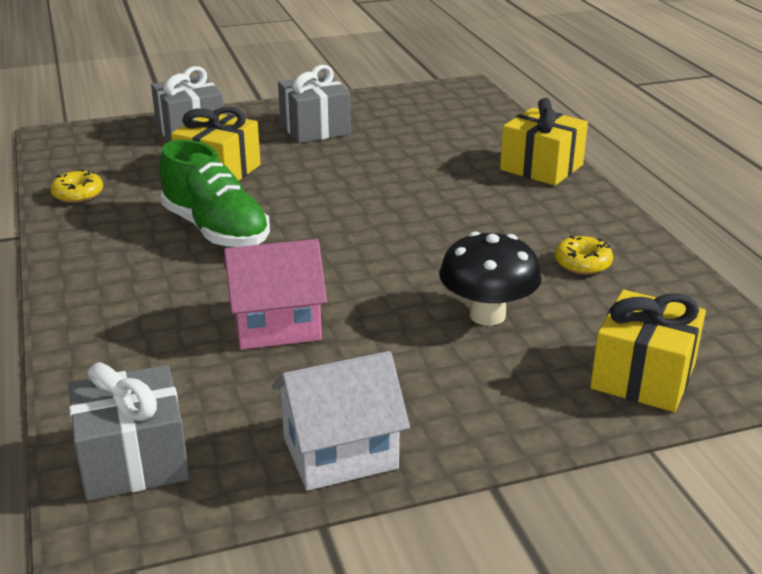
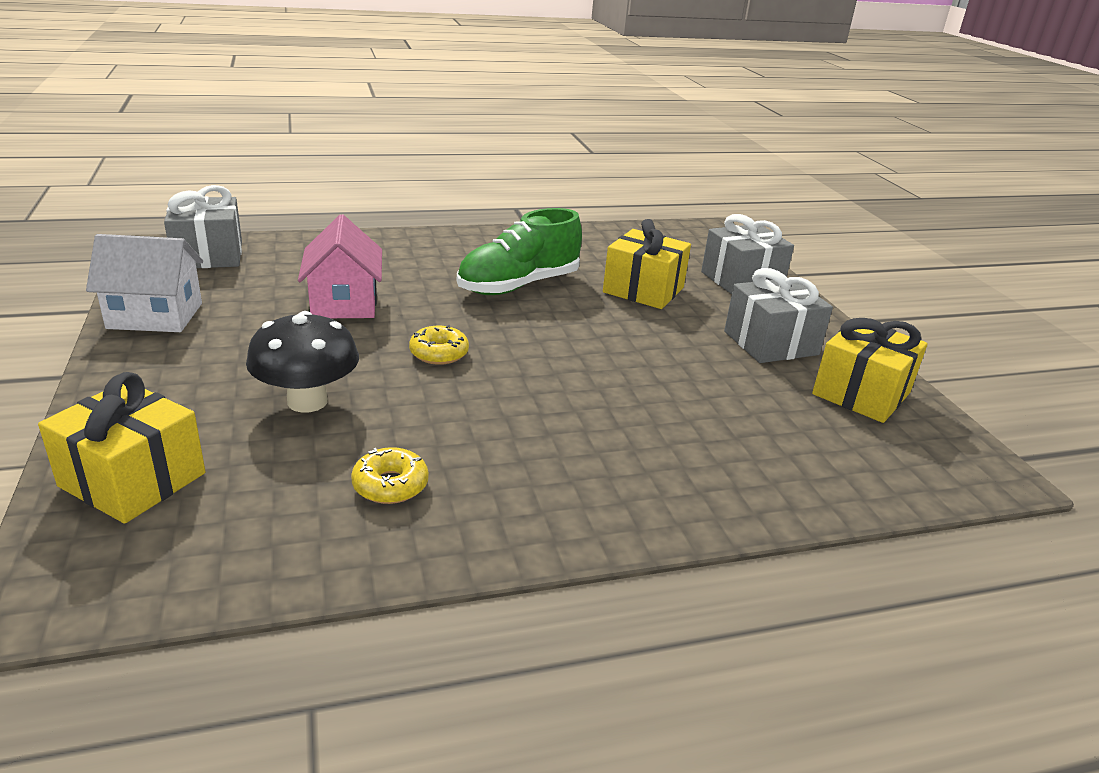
camera: 90 degrees right, 0 degrees up
yellow donut [50,169,103,203] -> yellow donut moved to [409,325,469,365]
white house [272,351,410,491] -> white house turned 75 degrees counterclockwise [86,234,203,332]
yellow gift [500,98,588,186] -> yellow gift moved to [812,318,928,423]

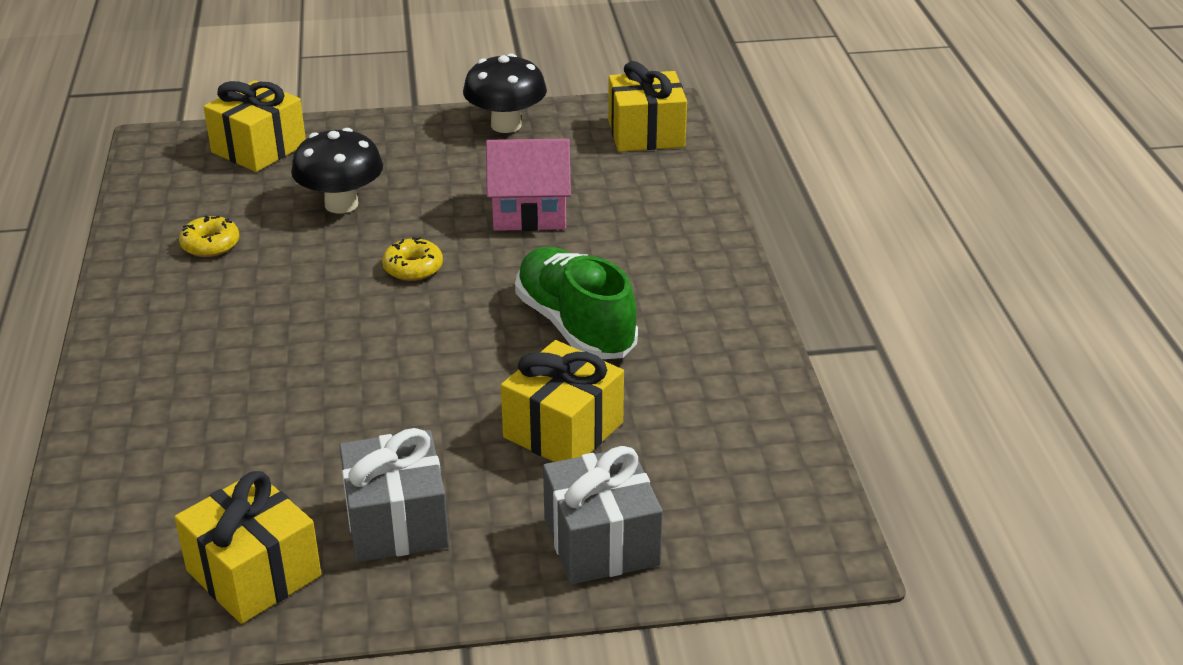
camera: 100 degrees right, 5 degrees up
white house [86,234,203,332] -> black mushroom [463,54,547,133]
grey gift [164,185,242,268] -> yellow gift [608,61,687,152]

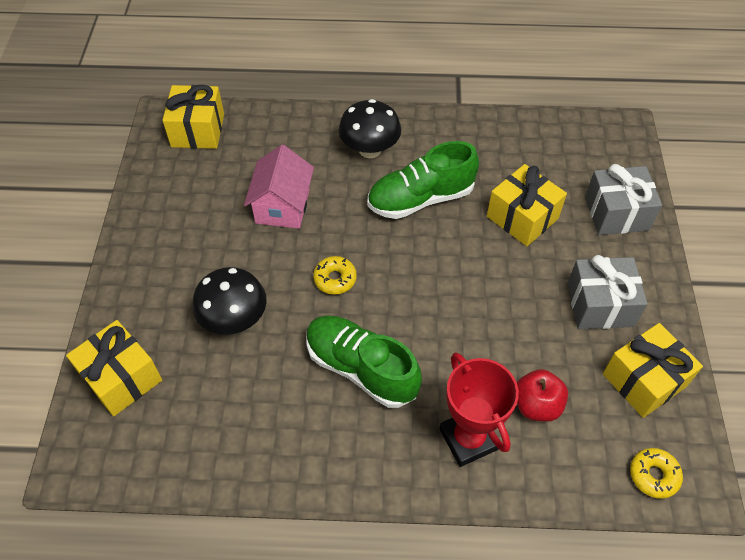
camera: 80 degrees left, 20 degrees up
yellow donut [179,216,239,257] -> yellow donut moved to [630,448,683,499]
black mushroom [463,54,547,133] -> black mushroom moved to [339,99,401,158]
none -> green shoe [306,315,422,408]
none -> red trophy [439,352,519,467]
none -> red apple [517,369,568,422]

